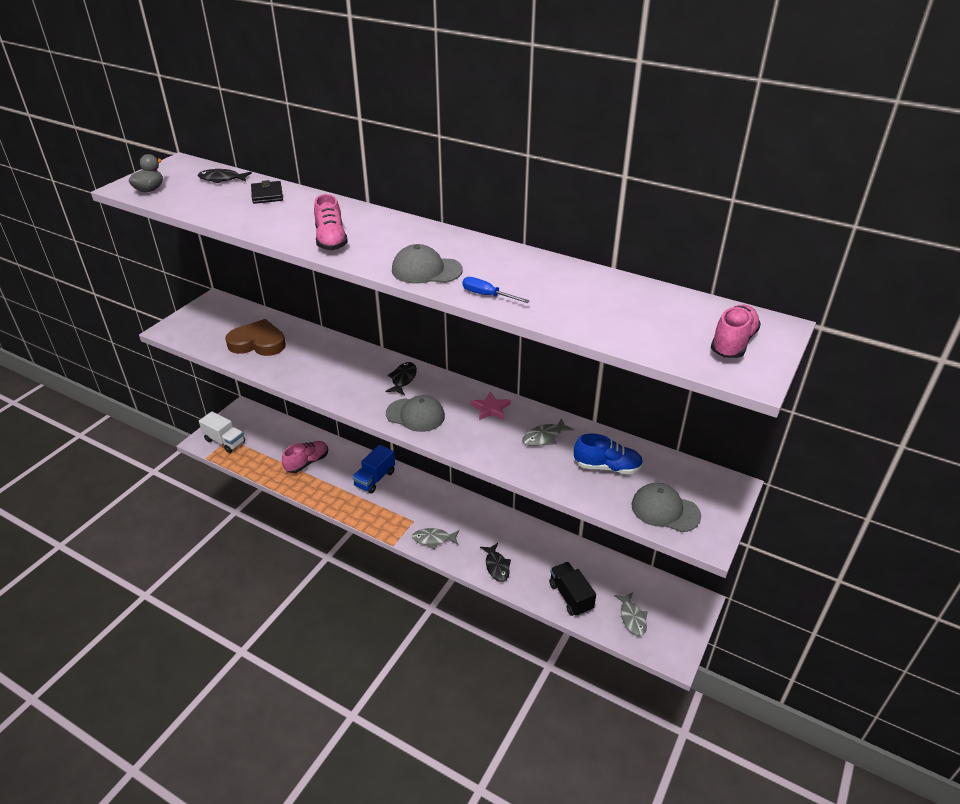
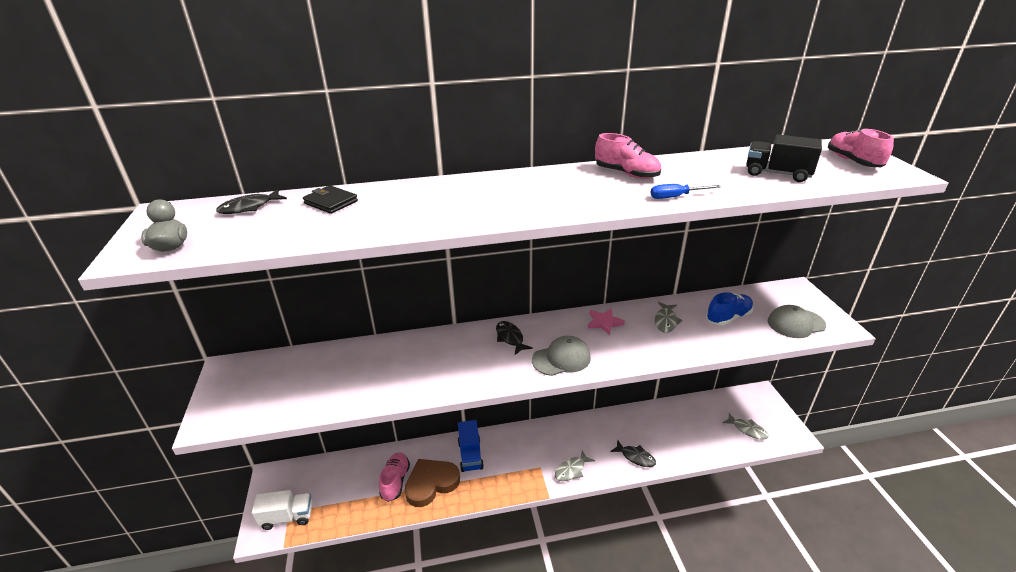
camera: 40 degrees left, 5 degrees down
brown heart [225,319,286,356] -> brown heart moved to [405,459,460,507]
pink shoe [314,194,348,250] -> pink shoe moved to [595,133,661,179]
grey cap [392,244,463,284] -> none
black truck [549,562,596,616] -> black truck moved to [746,135,822,182]

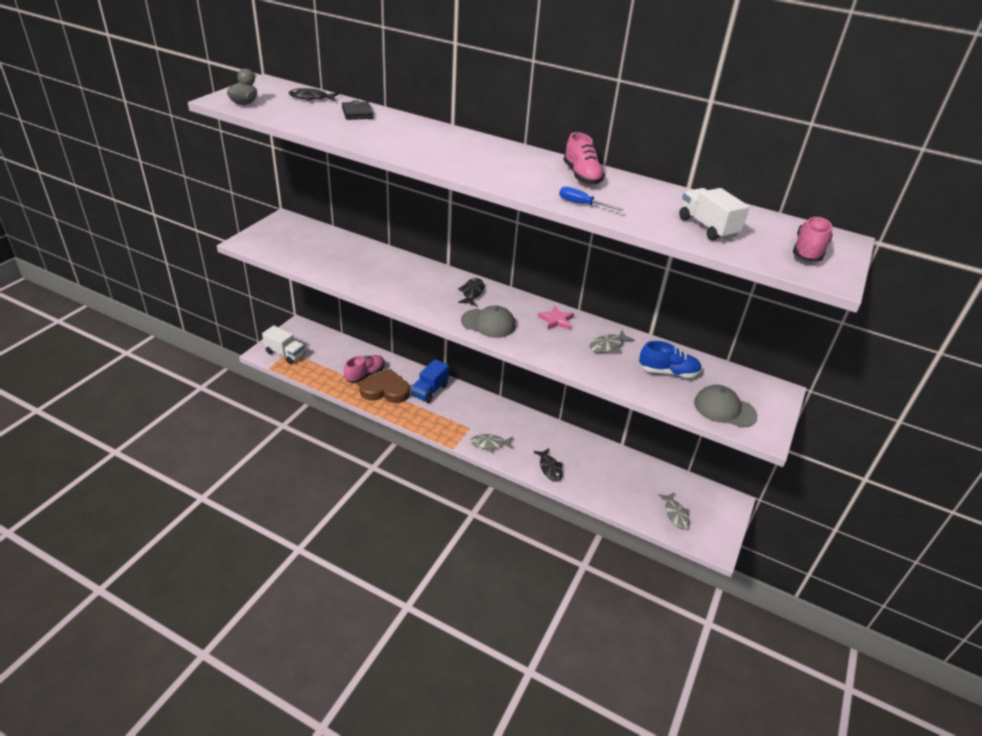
camera: 35 degrees right, 5 degrees up
black truck [746,135,822,182] -> white truck [679,188,749,241]

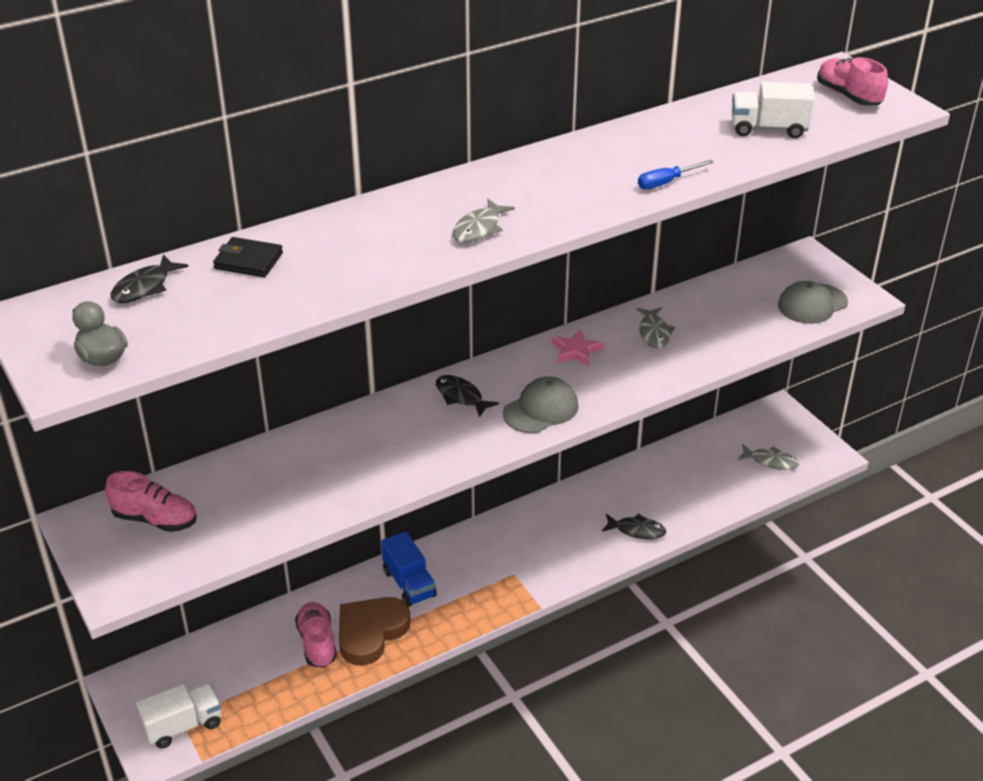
camera: 55 degrees left, 0 degrees up
grey fish [470,434,514,452] -> grey fish moved to [452,199,515,243]
pink shoe [564,132,605,185] -> pink shoe moved to [105,471,197,532]
blue shoe [639,341,702,378] -> none

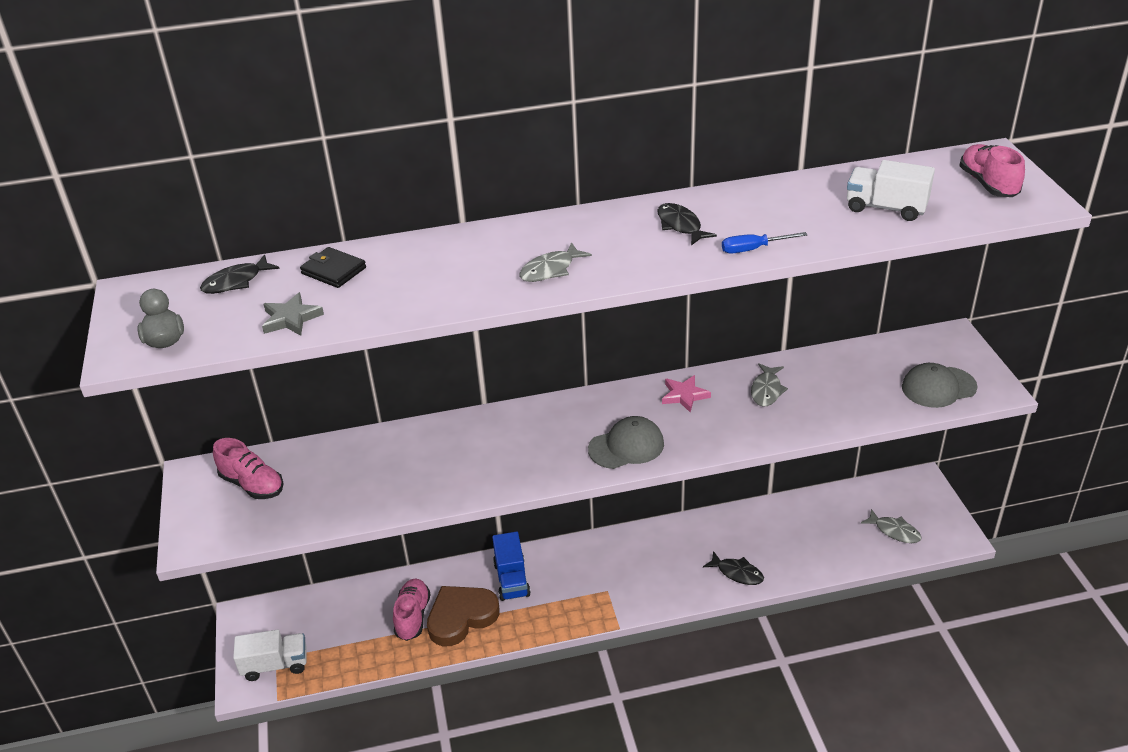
camera: 20 degrees right, 0 degrees up
black fish [436,375,499,417] -> black fish moved to [657,203,717,245]
none -> grey star [262,292,324,336]

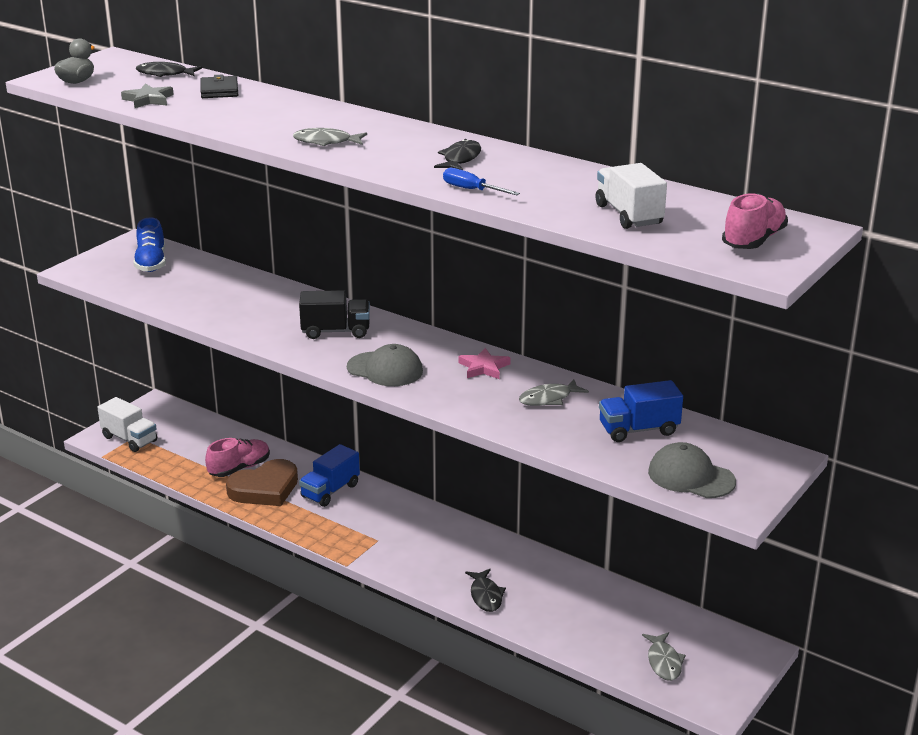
camera: 45 degrees right, 10 degrees down
pink shoe [213,438,284,499] -> blue shoe [133,217,166,272]
brown heart [427,586,500,646] -> brown heart turned 135 degrees clockwise [226,459,298,506]
none -> black truck [299,290,370,339]
none -> blue truck [599,380,683,442]

